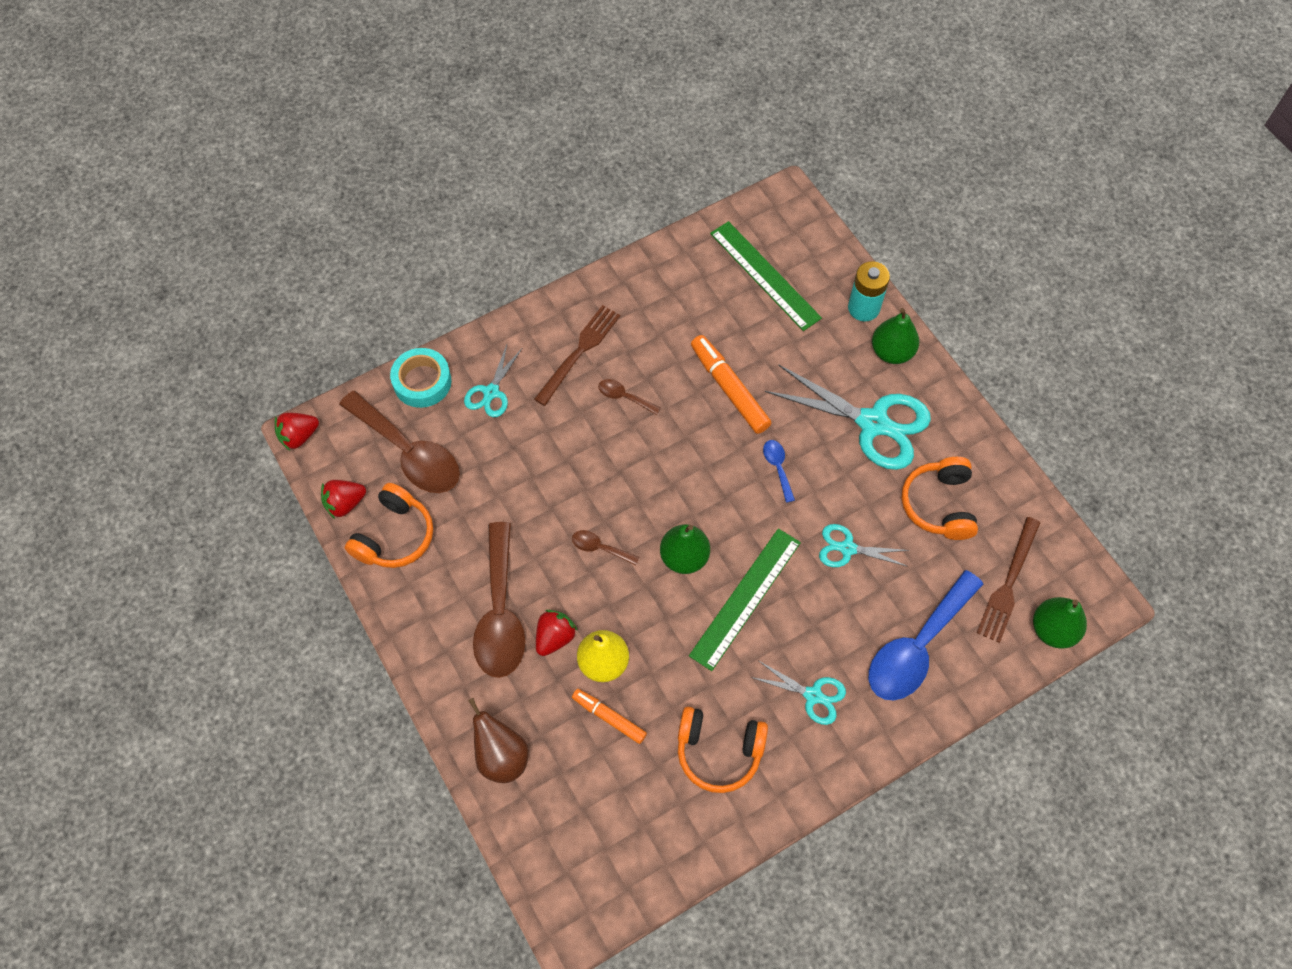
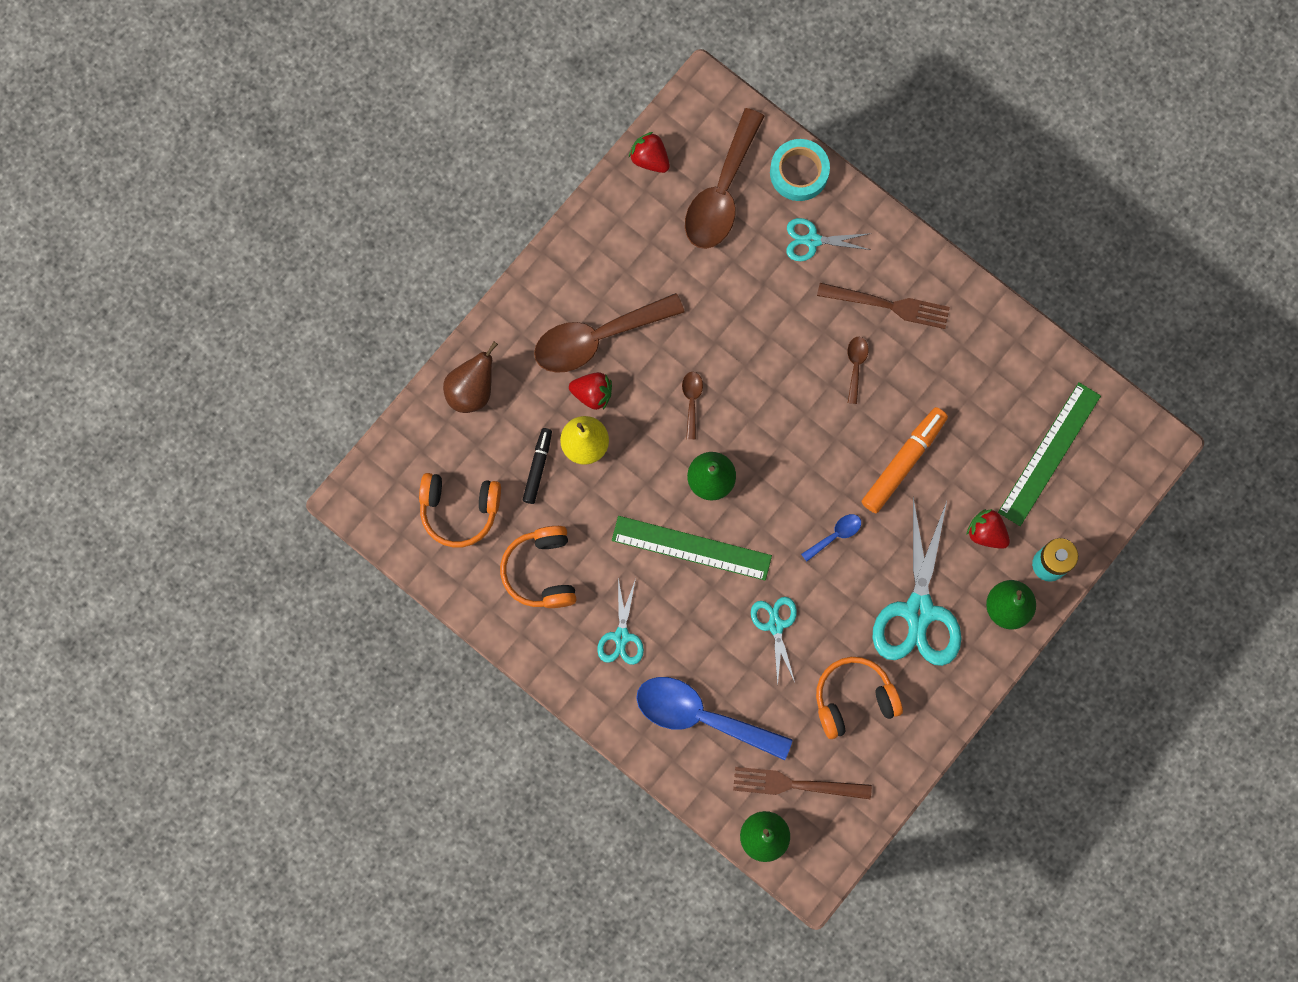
camera: 70 degrees right, 15 degrees up
red strawberry [275,412,319,451] -> red strawberry moved to [967,509,1010,549]
orange headphones [345,483,433,568] -> orange headphones moved to [419,473,501,547]
orange marker [572,689,647,744] -> black marker [523,428,552,504]

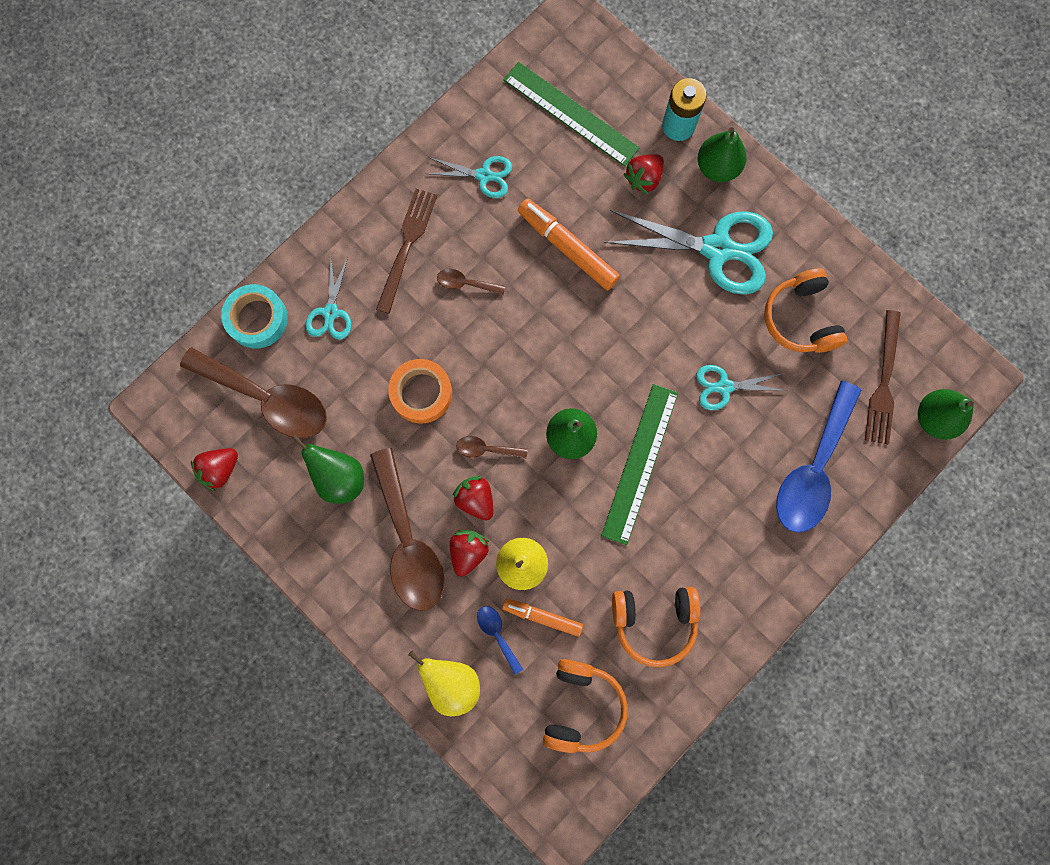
camera: 85 degrees left, 0 degrees up
brown pear [443,342,498,413] -> yellow pear [408,651,480,716]
black marker [523,428,552,504] -> orange marker [502,599,583,637]
turquoise scissors [597,578,644,665] -> turquoise scissors moved to [427,156,512,198]
blue spoon [801,514,861,562] -> blue spoon moved to [477,606,523,675]
none -> green pear [292,435,364,504]
none -> orange tape [388,359,452,423]
none -> red strawberry [452,476,493,521]

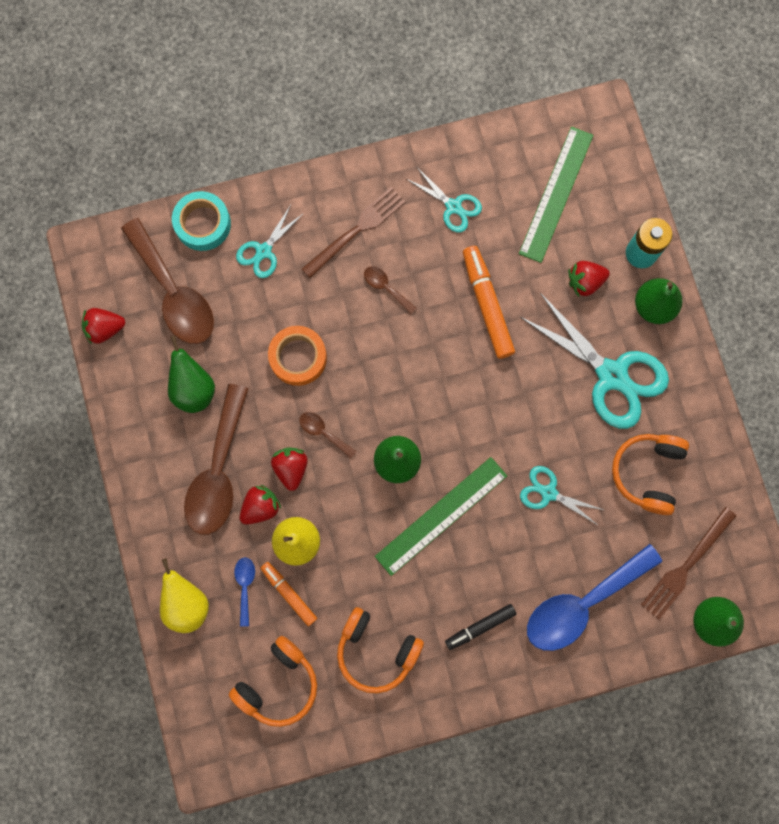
camera: 30 degrees right, 0 degrees up
green ruler [503,62,640,167] -> green ruler turned 45 degrees clockwise [519,126,593,263]
none -> black marker [445,604,516,650]

